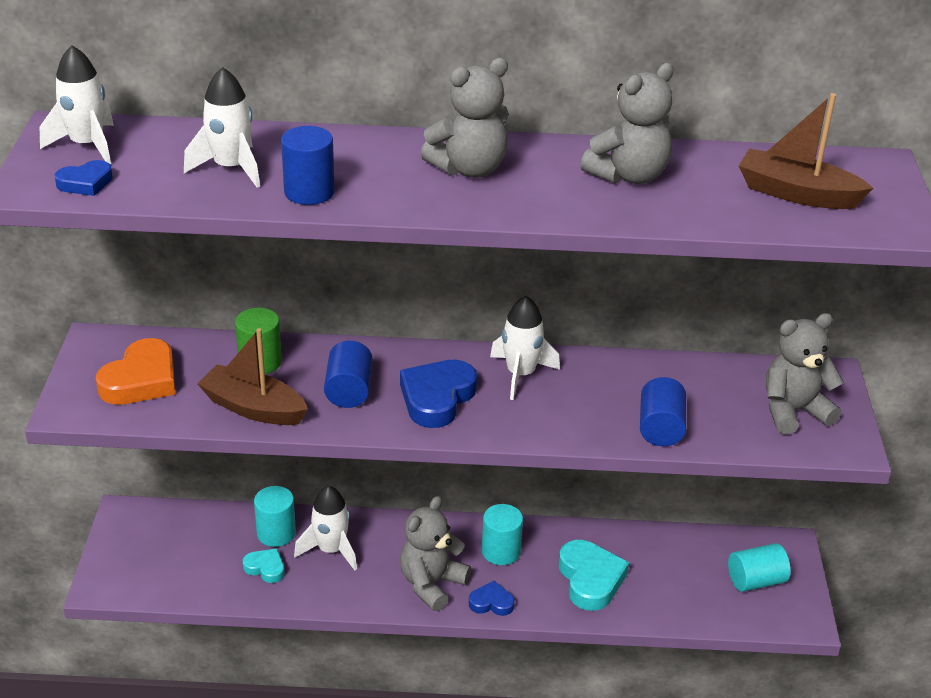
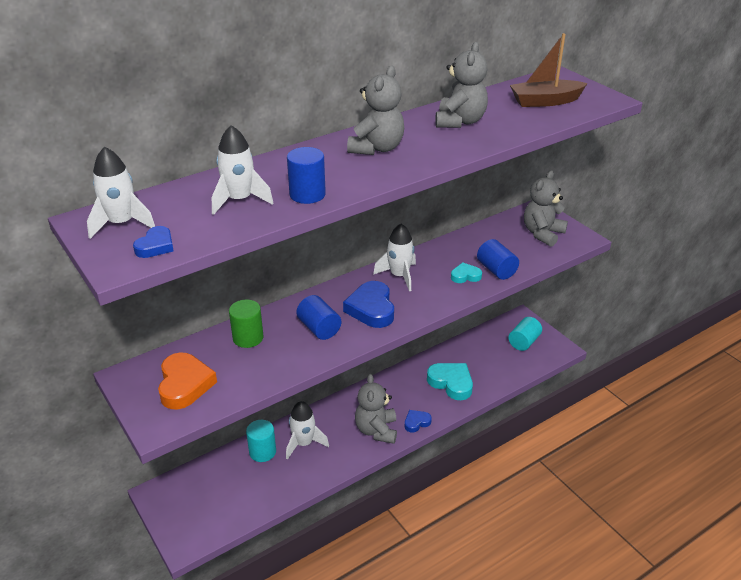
camera: 35 degrees left, 0 degrees up
brown boat [197,328,308,425] -> none
turquoise heart [243,548,284,583] -> turquoise heart moved to [451,262,482,283]
turquoise cylinder [482,504,523,565] -> none

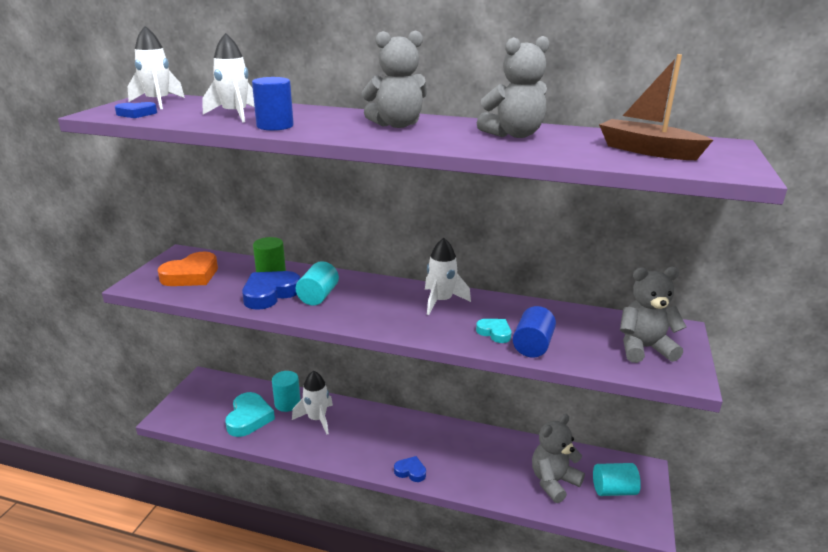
camera: 50 degrees right, 10 degrees down
blue cylinder [296,295,341,340] -> turquoise cylinder [296,261,339,306]
blue heart [343,281,394,328] -> blue heart moved to [242,271,300,310]
grey teddy bear [355,374,397,444] -> grey teddy bear moved to [532,414,585,503]
turquoise heart [427,363,473,400] -> turquoise heart moved to [225,392,275,437]

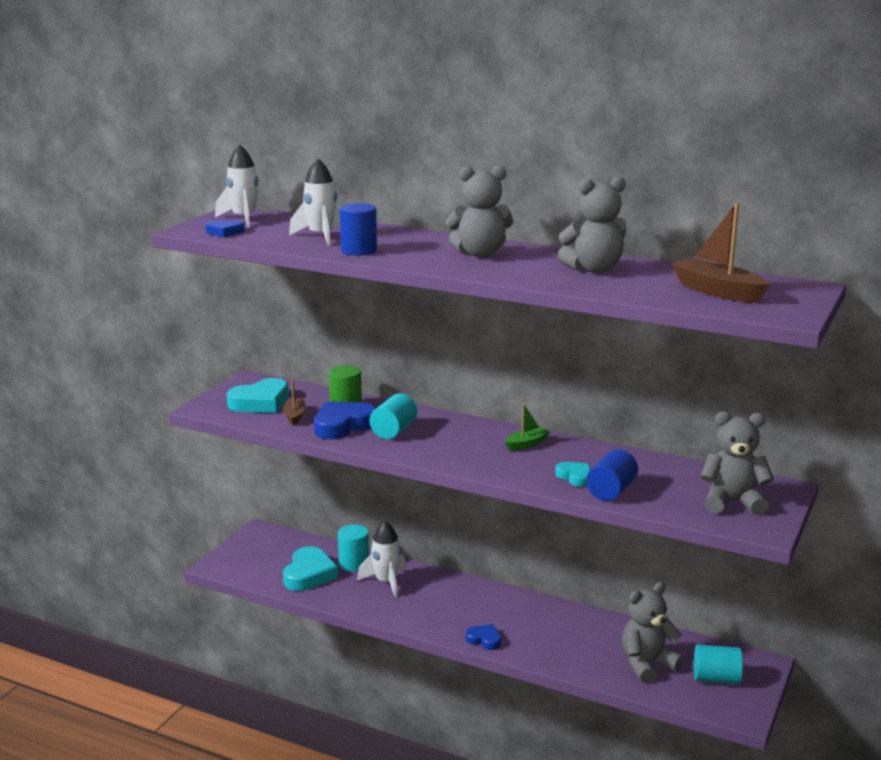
camera: 10 degrees right, 5 degrees down
orange heart [158,252,218,286] -> turquoise heart [227,378,289,413]
white rocket [425,238,471,315] -> green boat [505,404,550,451]
none -> brown boat [283,378,306,425]

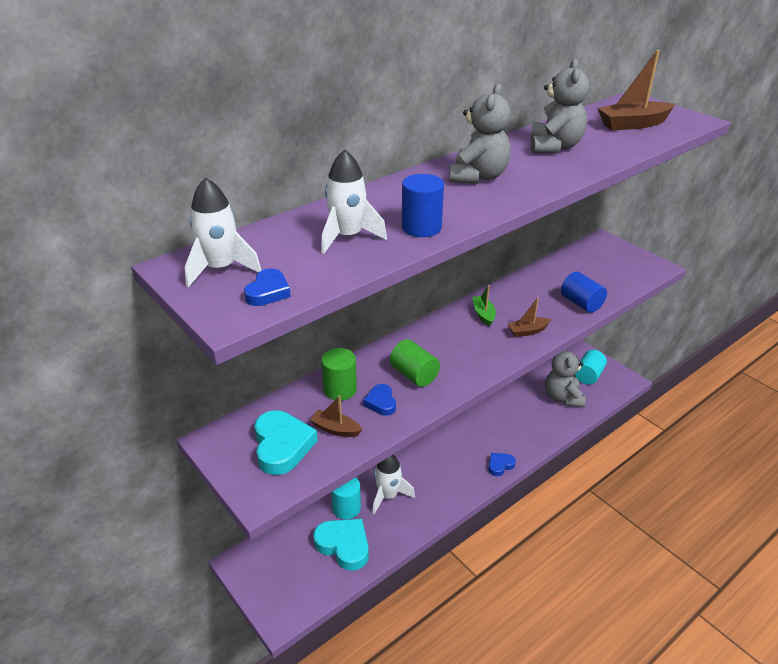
camera: 65 degrees left, 15 degrees up
blue heart [314,402,376,439] -> blue heart [363,384,396,416], size x0.55
turquoise cylinder [370,393,417,439] -> green cylinder [390,339,440,387]
turquoise heart [555,462,590,487] -> none
grey teddy bear [701,411,774,515] -> none
none -> brown boat [507,297,551,337]

